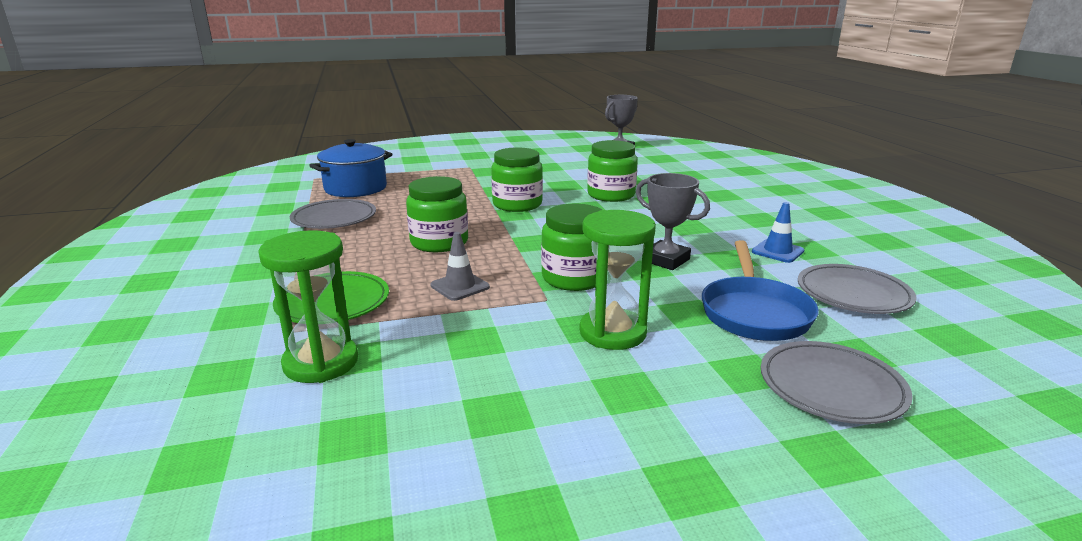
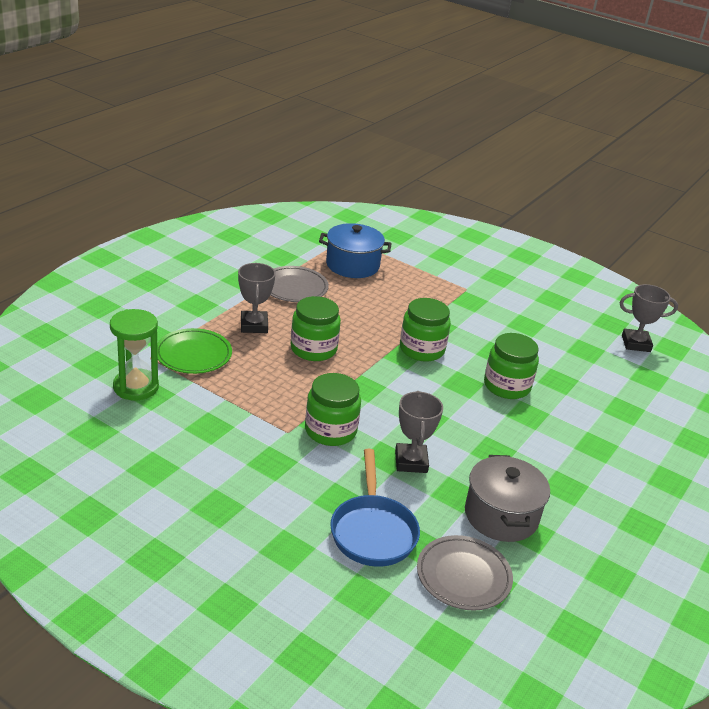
camera: 45 degrees right, 10 degrees up
grey traffic cone [430,232,490,301] -> none
green hourglass [579,210,656,350] -> none
blue pan [702,240,819,341] -> blue pan turned 60 degrees counterclockwise [330,449,420,567]
blue traffic cone [752,202,805,263] -> grey pot [465,455,550,542]
grey plate [761,341,913,424] -> none
none -> grey trophy [238,263,276,333]

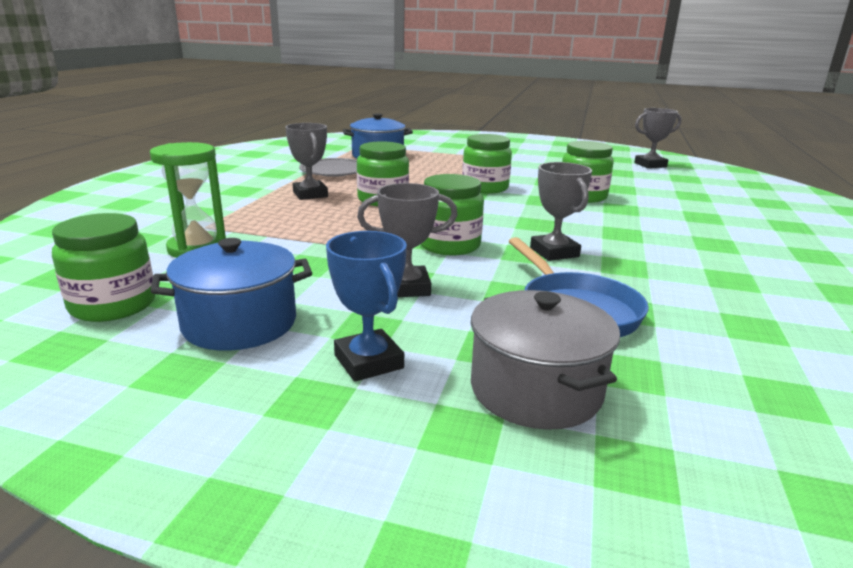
camera: 15 degrees left, 10 degrees down
green plate [157,328,232,374] -> none
grey plate [417,535,513,611] -> none
grey pot [465,455,550,542] -> grey pot moved to [471,290,620,430]
none -> green jar [52,213,155,322]
none -> blue pot [151,238,312,351]
none -> blue trophy [326,231,407,382]
none -> grey trophy [357,183,458,297]

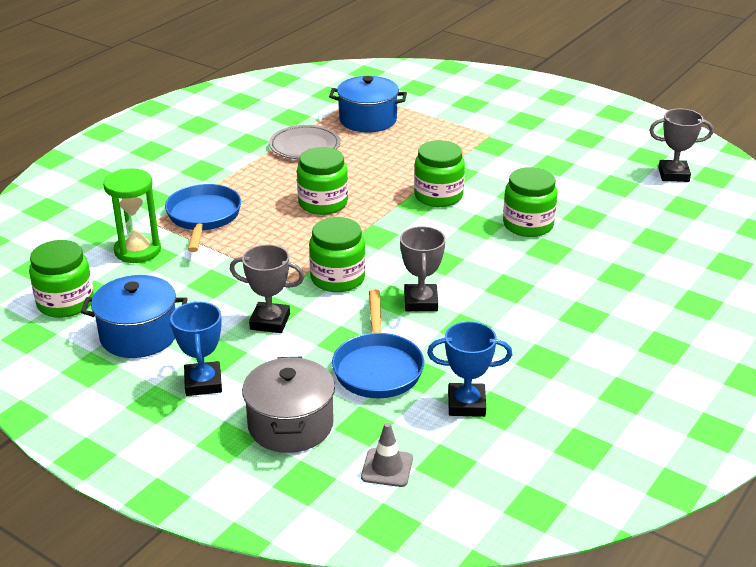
camera: 20 degrees right, 10 degrees up
grey trophy [285,123,328,200] -> none
none -> blue pan [165,184,241,252]
none -> grey traffic cone [361,422,413,487]
none -> blue trophy [427,321,512,417]

